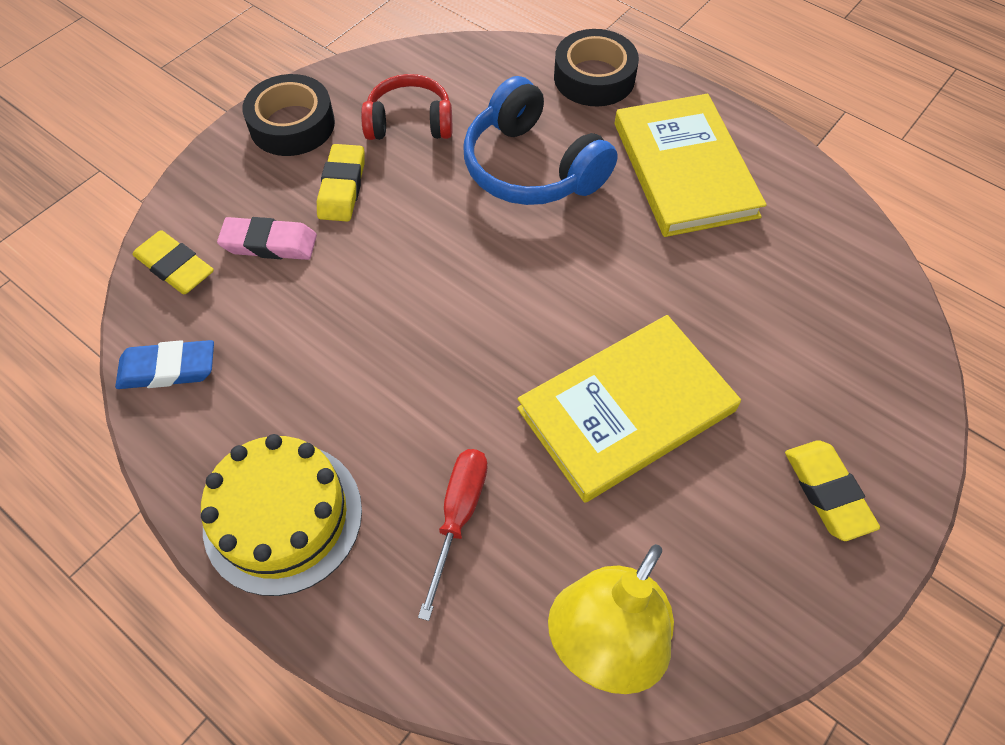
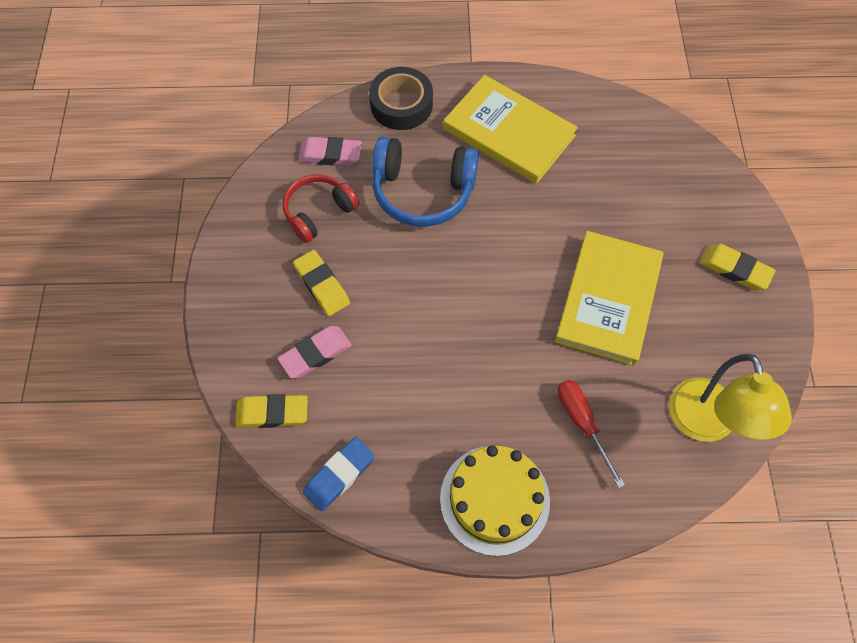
camera: 40 degrees left, 5 degrees up
black tape [242,74,335,156] -> none
none -> pink eraser [298,137,362,166]

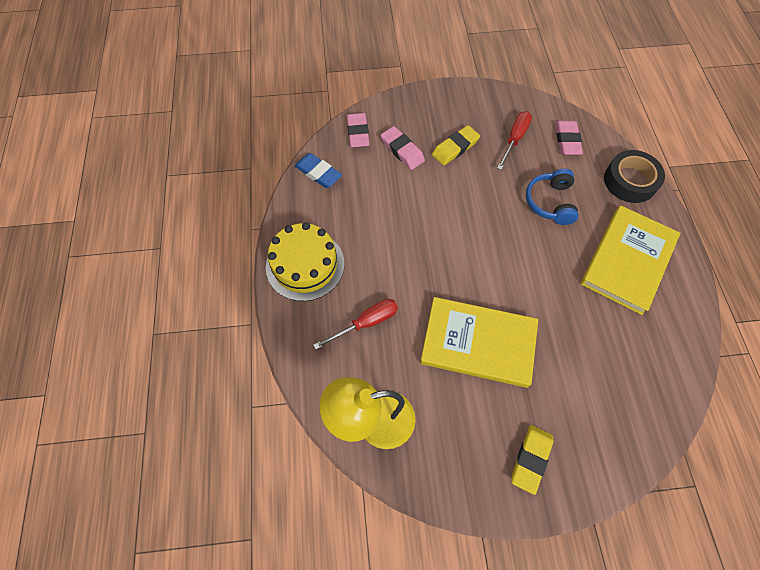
camera: 85 degrees right, 0 degrees up
yellow eraser [235,394,308,428] -> pink eraser [347,113,370,148]
red headphones [283,174,359,243] -> red screwdriver [497,111,532,170]
blue headphones [372,137,479,227] -> blue headphones [526,169,579,225], size x0.66

